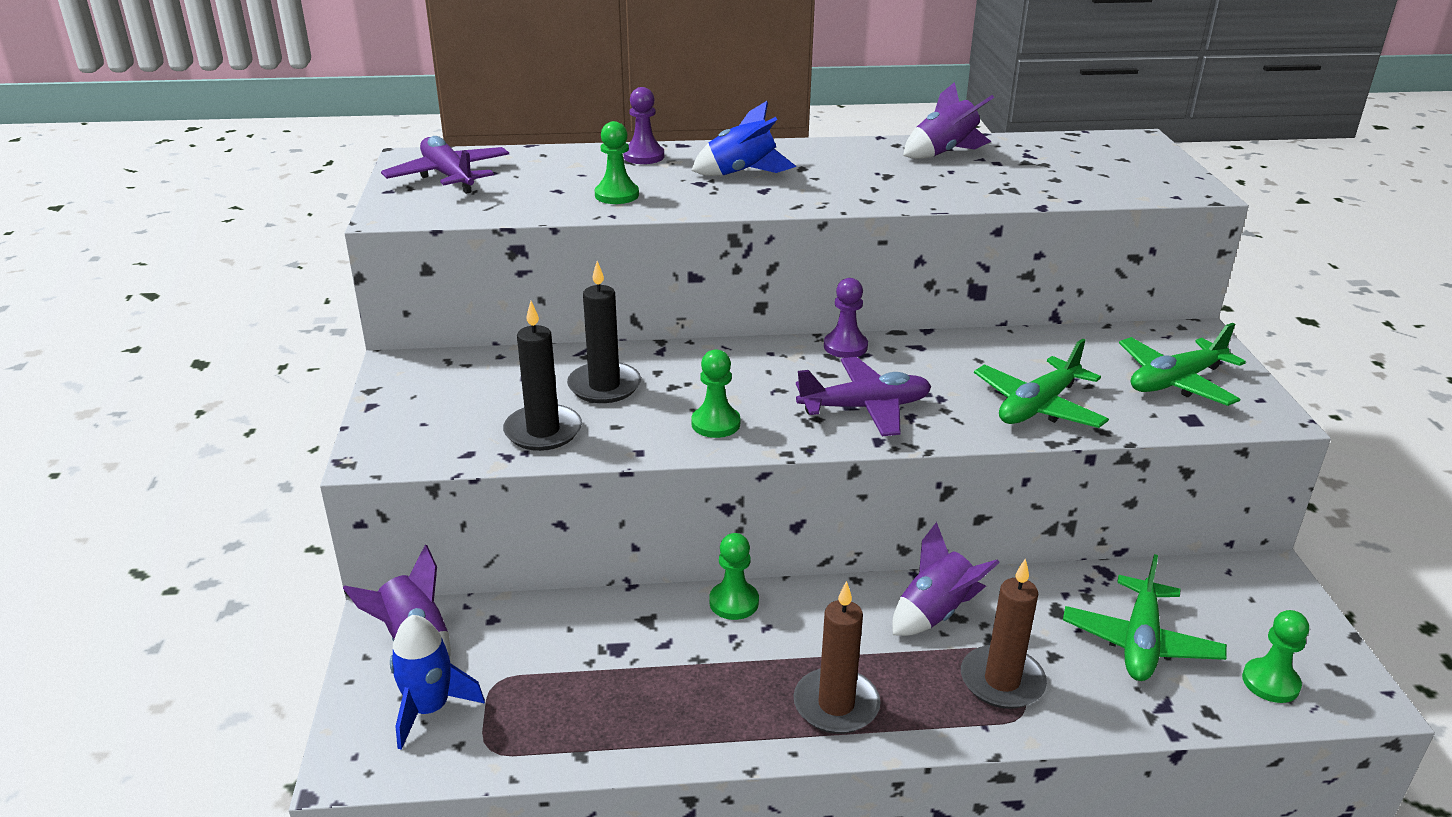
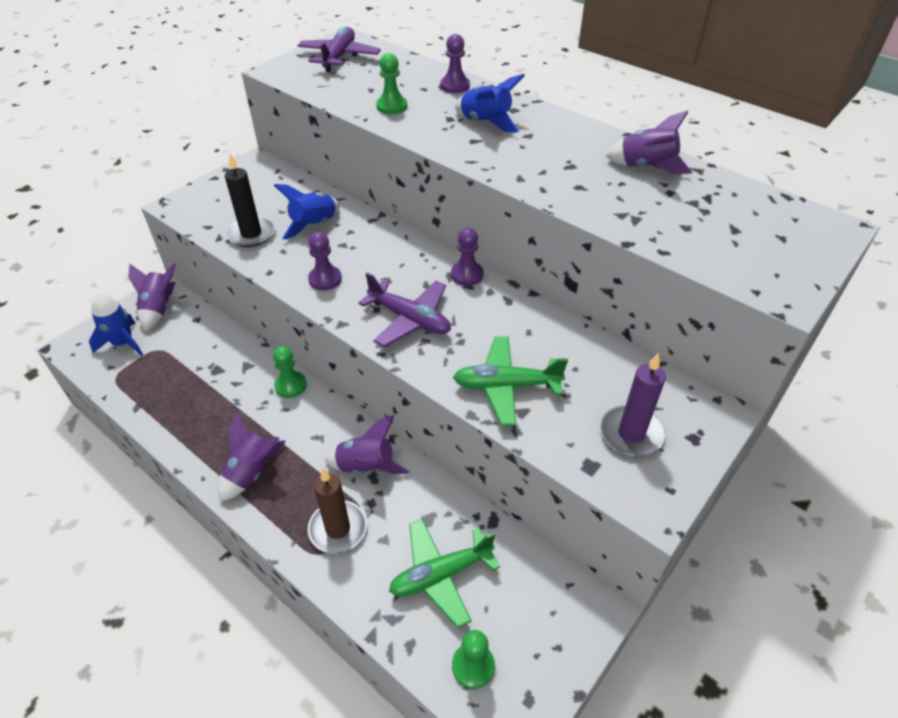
camera: 45 degrees right, 15 degrees up
black candle [567,261,641,403] -> blue rocket [274,184,339,240]
green pawn [692,349,740,438] -> purple pawn [308,232,342,291]
brown candle [793,581,881,734] -> purple rocket [218,412,286,502]
green plane [1119,323,1246,406] -> purple candle [600,353,666,457]

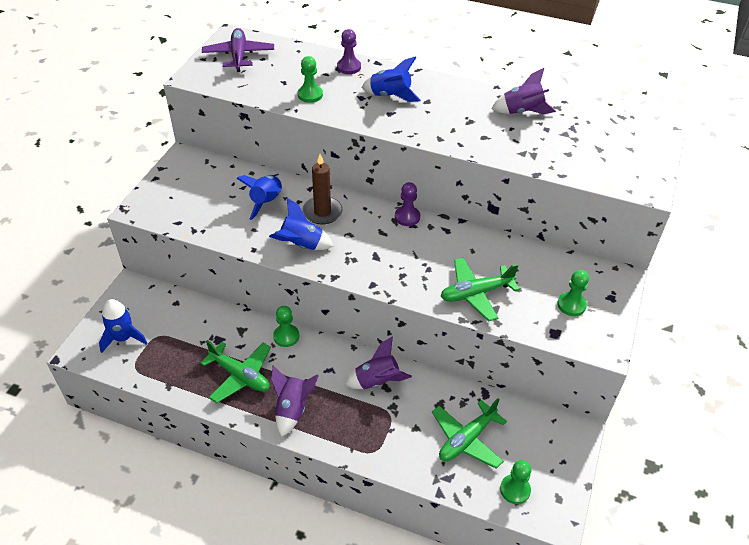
camera: 20 degrees left, 0 degrees up
purple rocket [128,264,176,331] -> none
black candle [225,153,275,247] -> none
purple pawn [308,232,342,291] -> blue rocket [269,198,334,250]
brown candle [308,468,367,553] -> brown candle moved to [302,154,343,224]
purple plane [359,272,451,348] -> none
purple candle [600,353,666,457] -> green pawn [557,270,589,316]
none -> green plane [200,340,271,403]

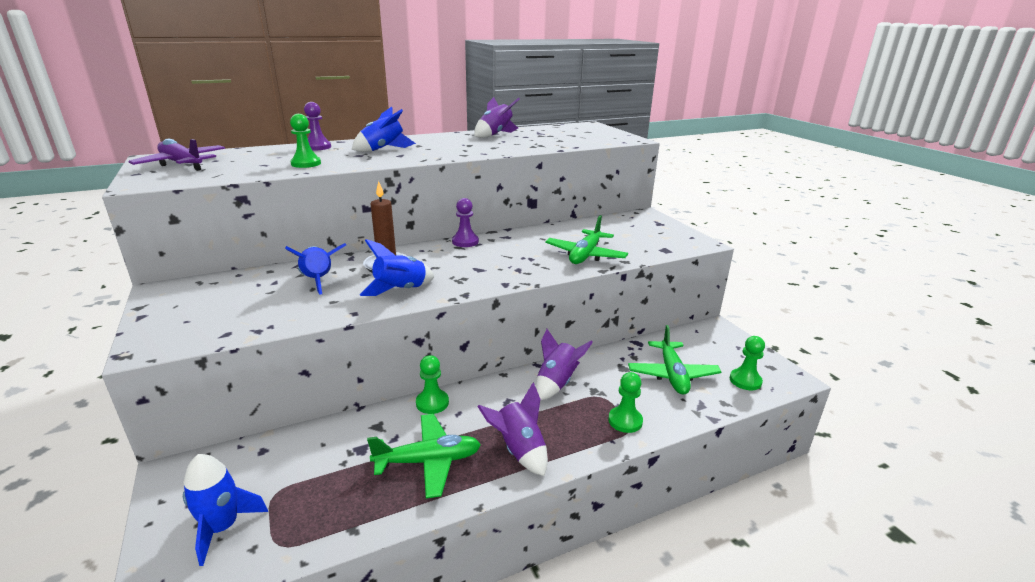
camera: 45 degrees left, 20 degrees down
green pawn [557,270,589,316] -> green pawn moved to [608,372,643,433]

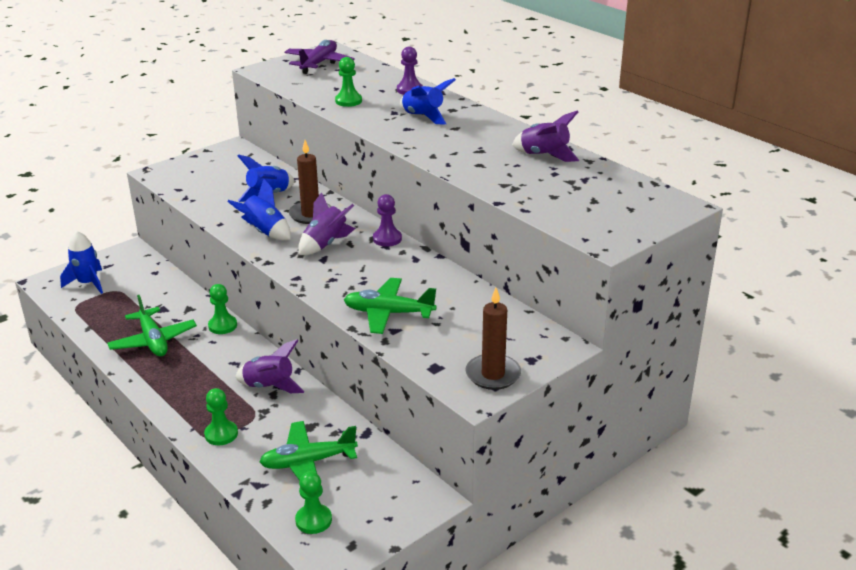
camera: 75 degrees right, 5 degrees up
purple rocket [477,383,548,476] -> purple rocket moved to [298,192,356,255]
none -> brown candle [465,288,521,390]

